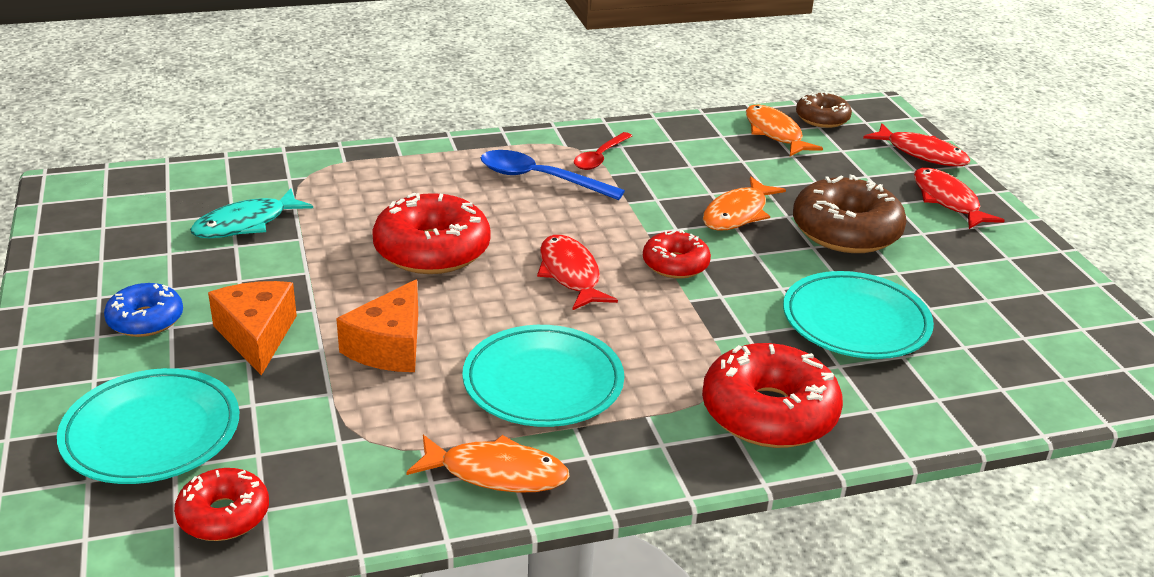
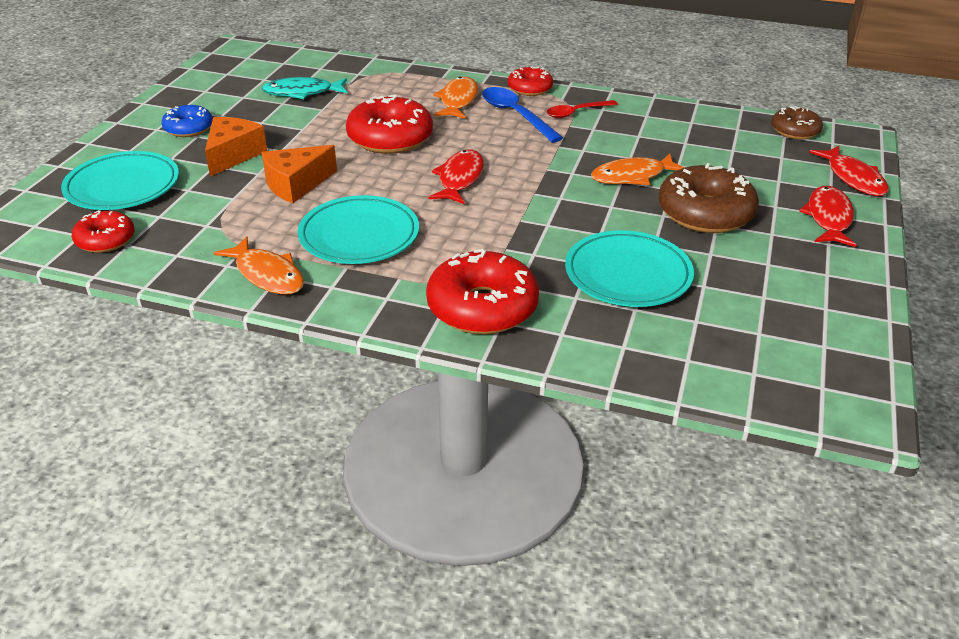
camera: 35 degrees right, 5 degrees up
red donut [643,230,711,279] -> red donut moved to [508,66,553,96]
orange fish [746,105,823,156] -> orange fish moved to [433,77,478,119]

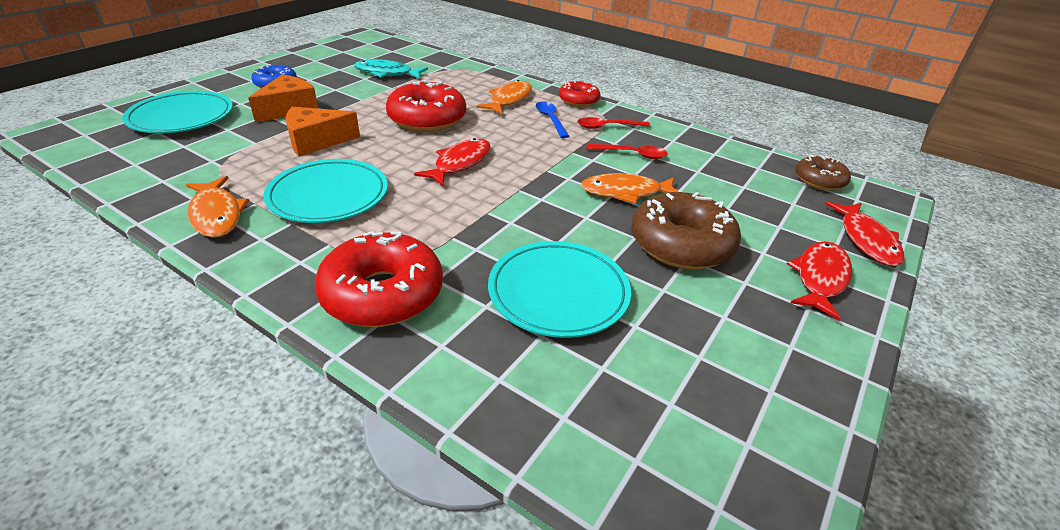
camera: 15 degrees right, 0 degrees up
red donut [71,210,135,253] -> none
blue spoon [482,87,563,143] -> blue spoon [536,101,569,138], size x0.67
none -> red spoon [586,144,668,159]

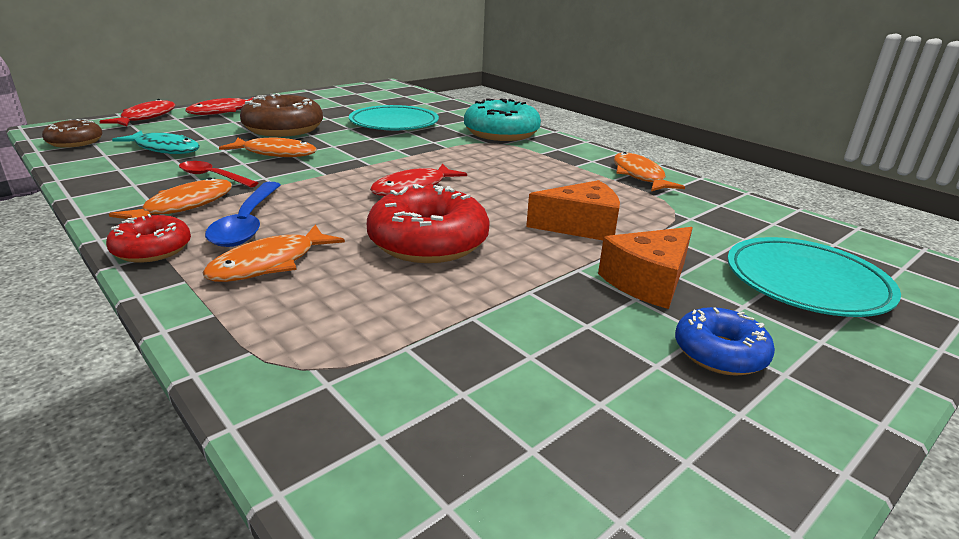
camera: 165 degrees left, 10 degrees down
turquoise plate [263,159,388,223] -> none
red donut [315,231,443,327] -> turquoise donut [464,98,541,141]
turquoise fish [354,59,428,79] -> turquoise fish moved to [112,131,199,154]
blue spoon [536,101,569,138] -> blue spoon [205,182,281,247], size x1.50
red spoon [578,117,650,129] -> orange fish [109,178,232,219]

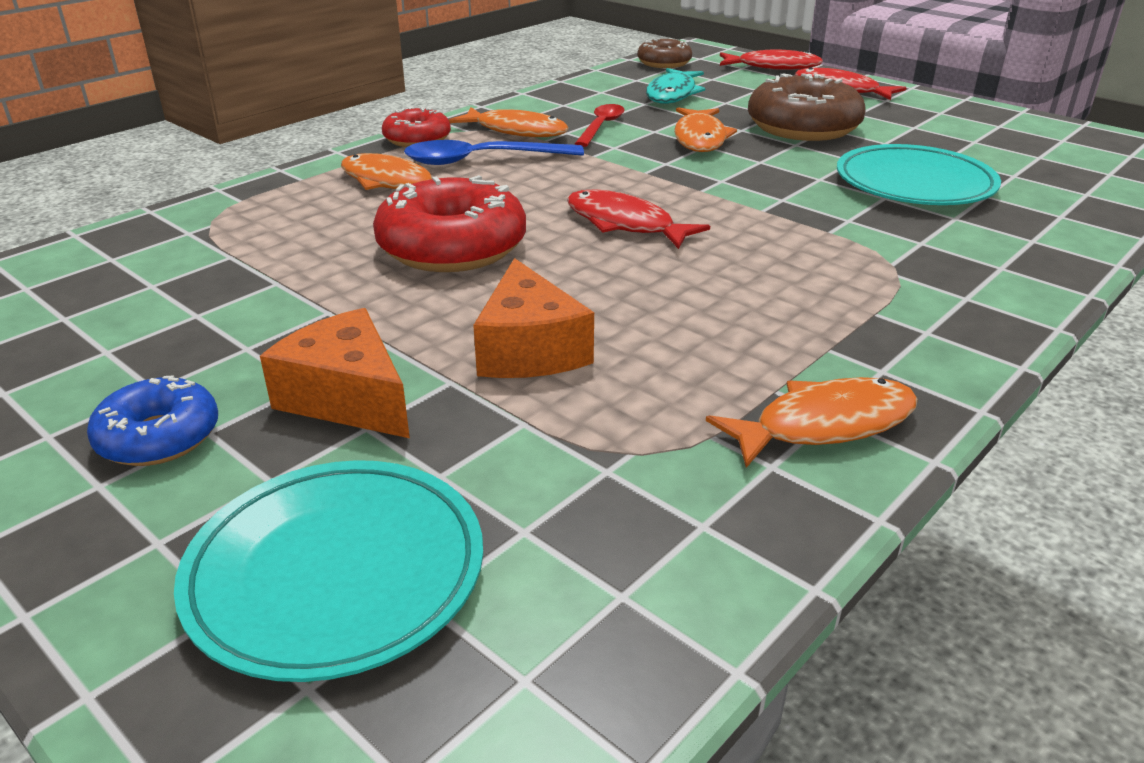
camera: 85 degrees right, 5 degrees up
turquoise donut [464,98,541,141] -> none

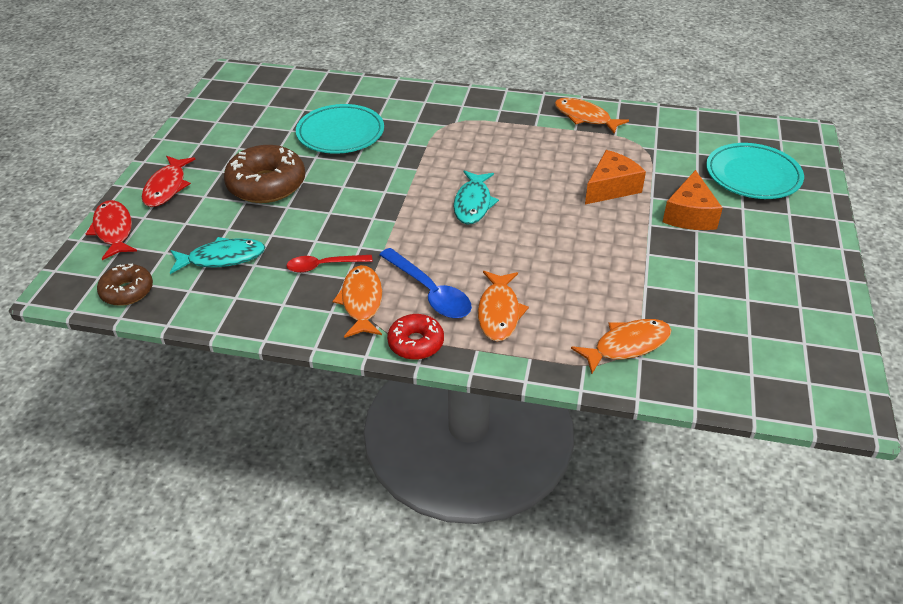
camera: 120 degrees left, 10 degrees up
blue donut [87,375,218,466] -> none
red donut [373,175,526,272] -> none
red fish [567,189,710,249] -> turquoise fish [454,170,499,225]
orange fish [674,107,737,152] -> orange fish moved to [571,319,671,374]

